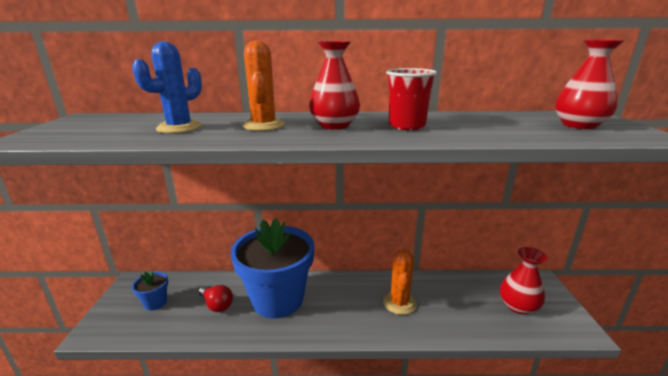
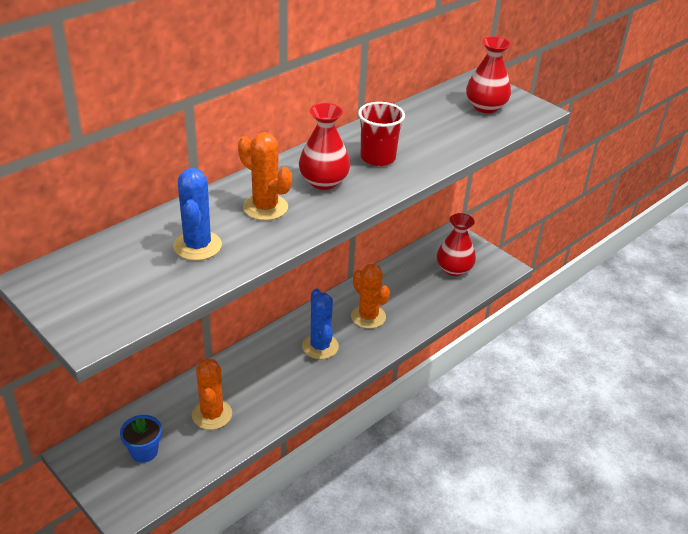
camera: 45 degrees left, 15 degrees up
red light bulb [199,285,233,312] -> orange cactus [192,358,232,430]
blue flower pot [231,218,314,318] -> none
none -> blue cactus [302,289,339,359]

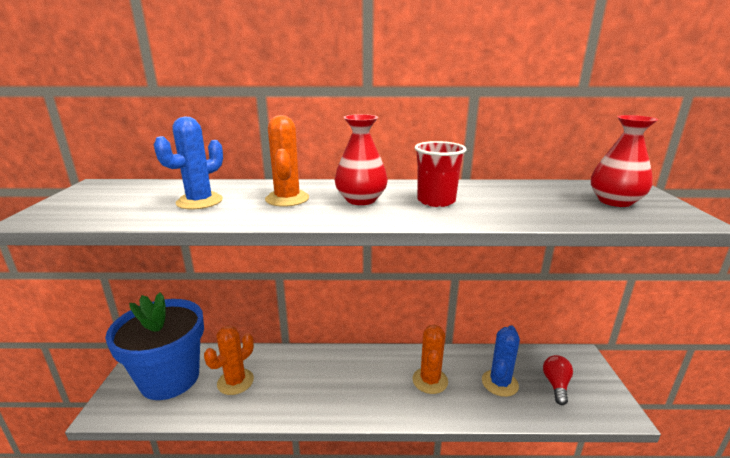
camera: 45 degrees right, 15 degrees down
blue flower pot [120,415,162,463] -> blue flower pot [105,293,204,400], size x2.45
blue cactus [302,289,339,359] -> blue cactus moved to [482,325,520,397]
red vase [437,213,476,276] -> red light bulb [543,355,573,405]

